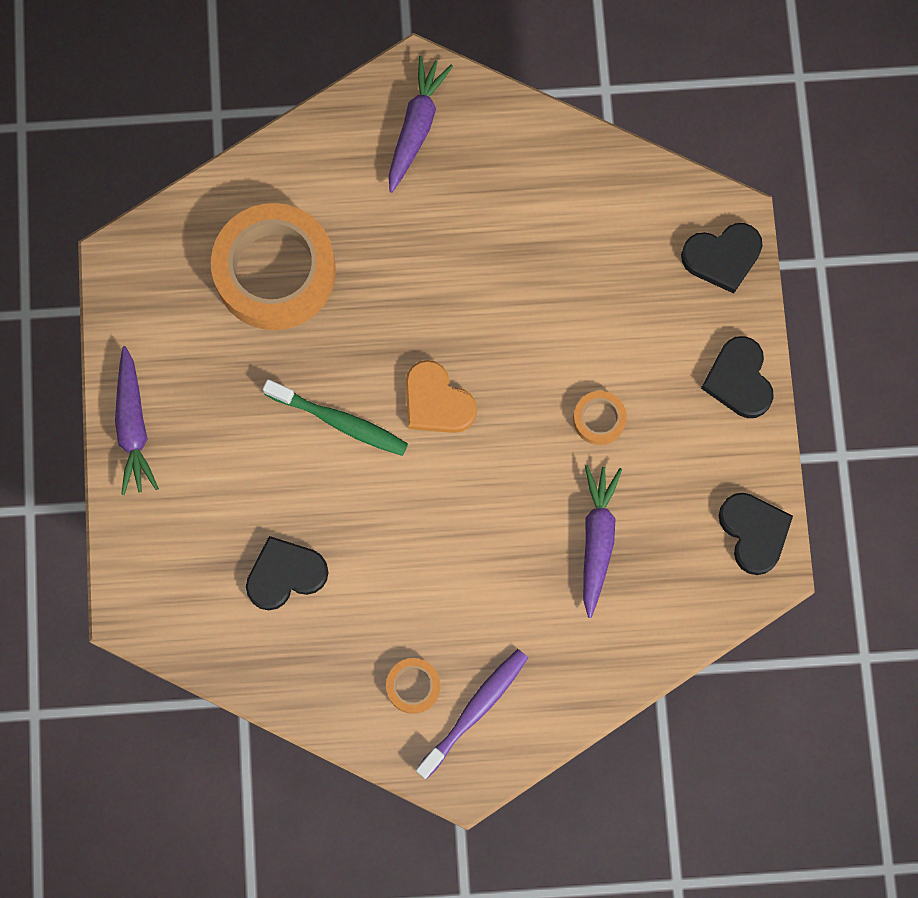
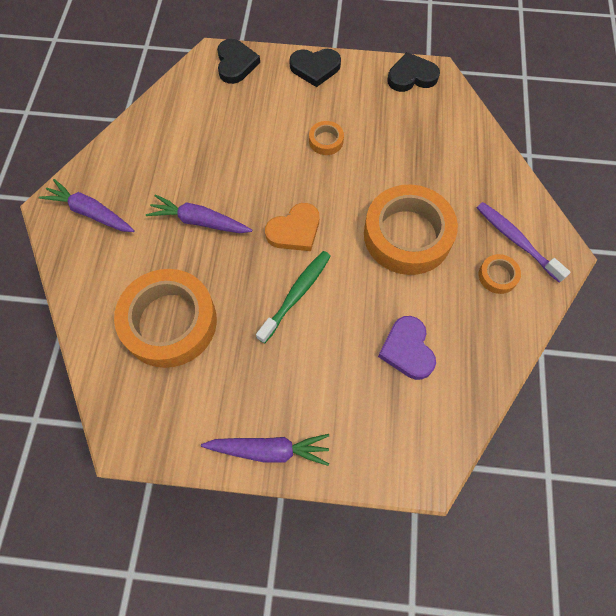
camera: 80 degrees left, 10 degrees down
black heart [246,536,329,610] -> purple heart [378,316,436,380]
purple carrot [583,465,622,618] -> purple carrot moved to [146,194,252,233]
none -> orange tape [364,184,458,275]

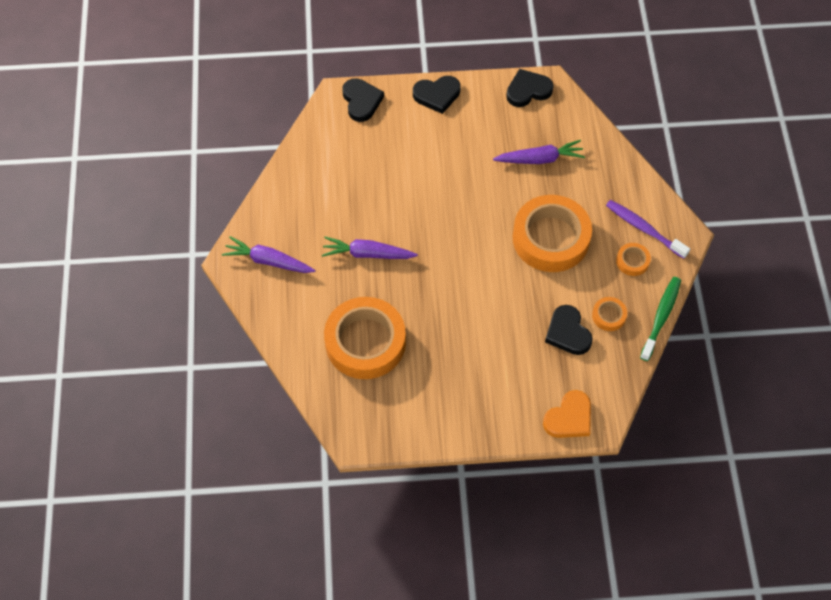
camera: 10 degrees left, 5 degrees down
purple carrot [201,434,329,466] -> purple carrot moved to [493,140,585,164]
green toothbrush [256,251,331,344] -> green toothbrush moved to [640,277,681,361]
orange heart [265,203,319,251] -> orange heart moved to [543,390,591,438]
orange tape [309,121,344,155] -> orange tape moved to [592,297,627,331]
purple heart [378,316,436,380] -> black heart [545,305,593,355]

